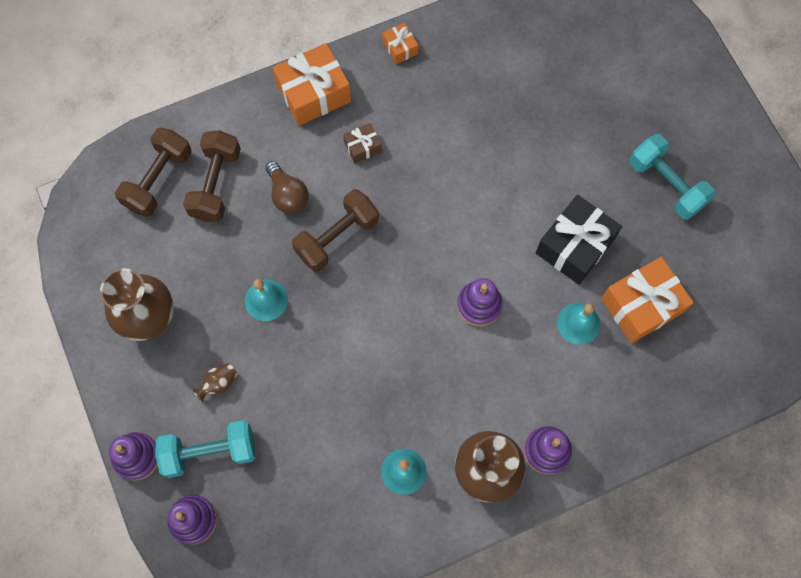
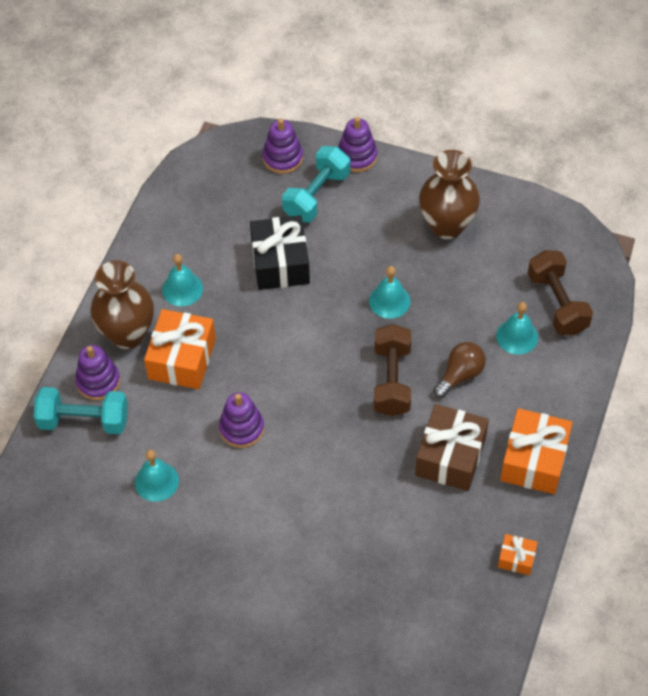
camera: 135 degrees right, 15 degrees down
brown dumbbell [183,130,241,222] -> turquoise bell [496,302,538,355]
brown vase [192,363,238,403] -> none
brown light bulb [265,161,309,214] -> brown light bulb turned 120 degrees clockwise [433,342,486,398]
brown gift [343,123,382,163] -> brown gift [415,404,489,491], size x2.01
black gift [536,195,622,285] -> black gift moved to [250,215,310,290]
orange gift [601,257,694,344] -> orange gift moved to [144,309,216,389]
turquoise dumbbell [630,134,715,220] -> turquoise dumbbell moved to [34,387,128,434]

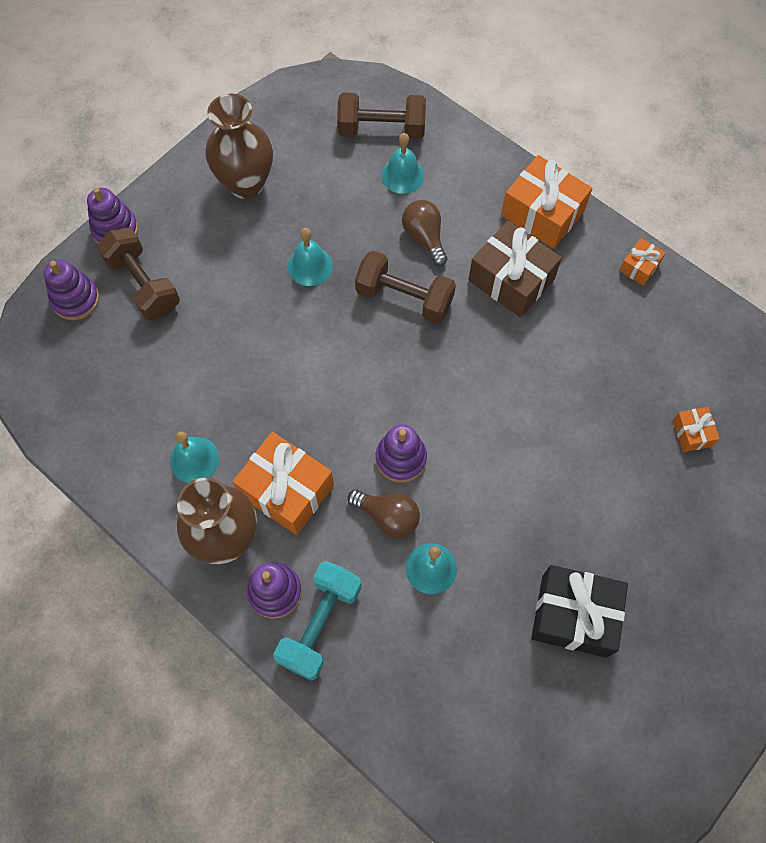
camera: 70 degrees left, 10 degrees up
black gift [250,215,310,290] -> black gift moved to [531,565,628,658]
turquoise dumbbell [282,146,350,222] -> brown dumbbell [97,227,180,320]
none -> brown light bulb [348,490,420,538]
none -> orange gift [672,407,720,452]

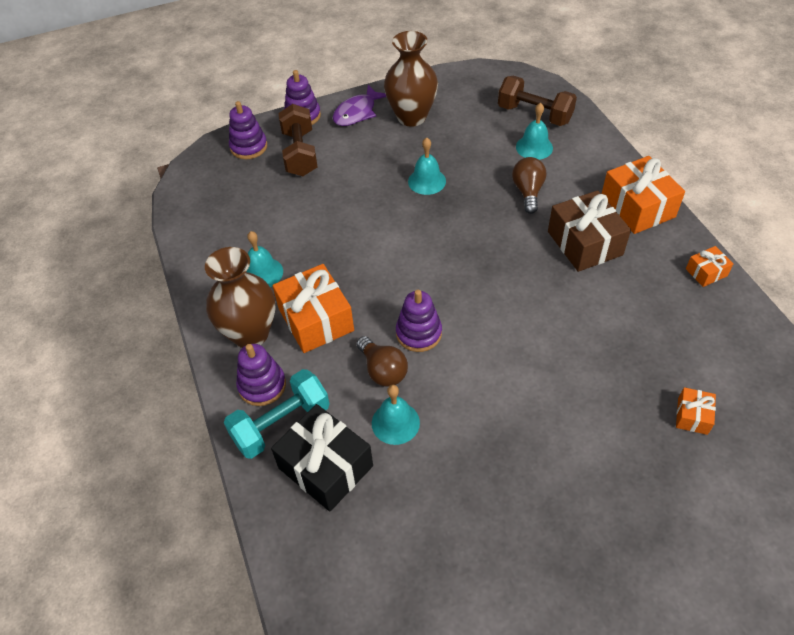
camera: 30 degrees right, 15 degrees down
brown dumbbell [355,250,456,323] -> none
black gift [531,565,628,658] -> black gift moved to [271,404,373,511]
none -> purple fish [333,85,386,126]

